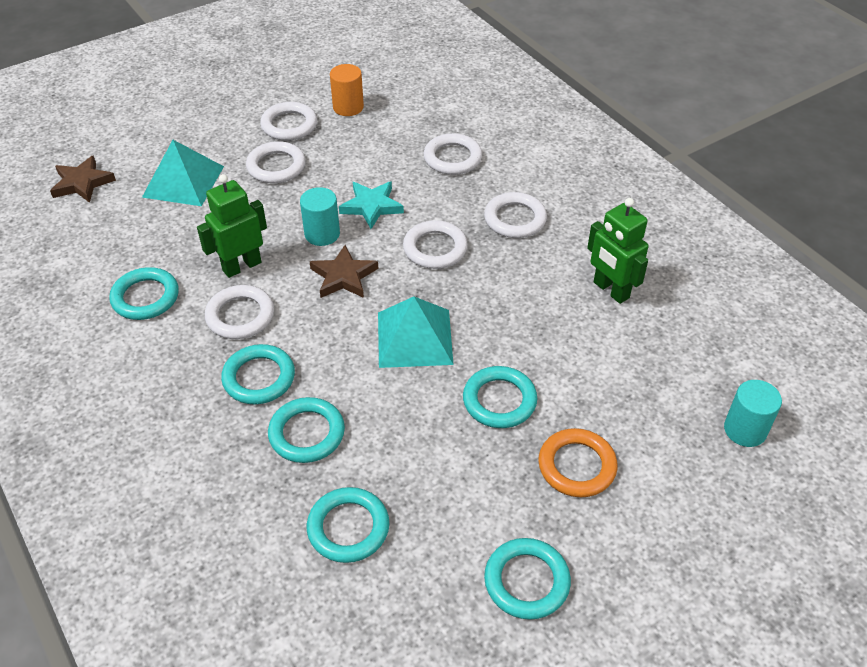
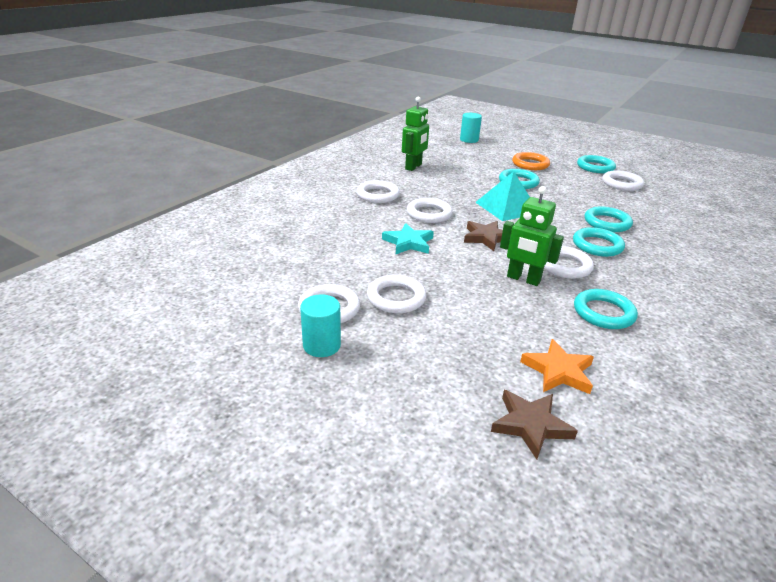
camera: 115 degrees left, 15 degrees down
turquoise pyramid [142,140,224,206] -> none
turquoise cylinder [300,187,340,246] -> turquoise cylinder moved to [300,294,341,357]
turquoise ring [307,487,389,563] -> none
orange cylinder [330,64,364,116] -> none
white ring [423,133,482,175] -> white ring moved to [602,170,644,191]
none -> orange star [520,339,594,394]

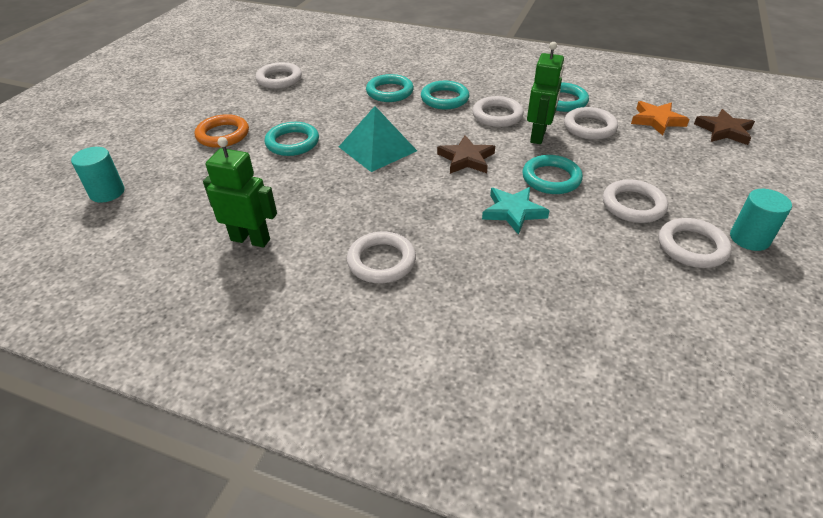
camera: 100 degrees left, 10 degrees up
white ring [407,198,453,223] -> white ring moved to [564,107,618,140]
turquoise ring [577,155,616,173] -> turquoise ring moved to [522,155,583,194]

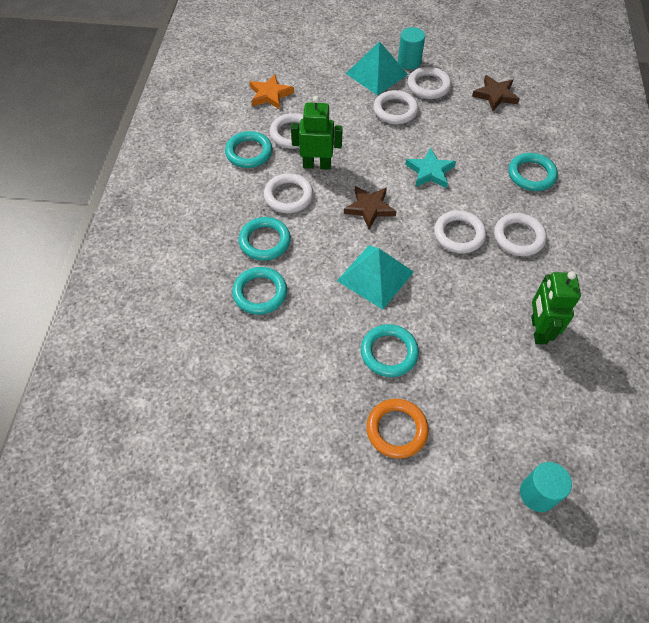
camera: 105 degrees left, 15 degrees up
white ring [255,62,302,89] -> white ring moved to [434,210,486,253]
turquoise ring [522,155,583,194] -> turquoise ring moved to [509,153,558,191]
brown star [694,109,755,145] -> brown star moved to [472,75,520,111]
none -> turquoise pyramid [345,41,408,95]

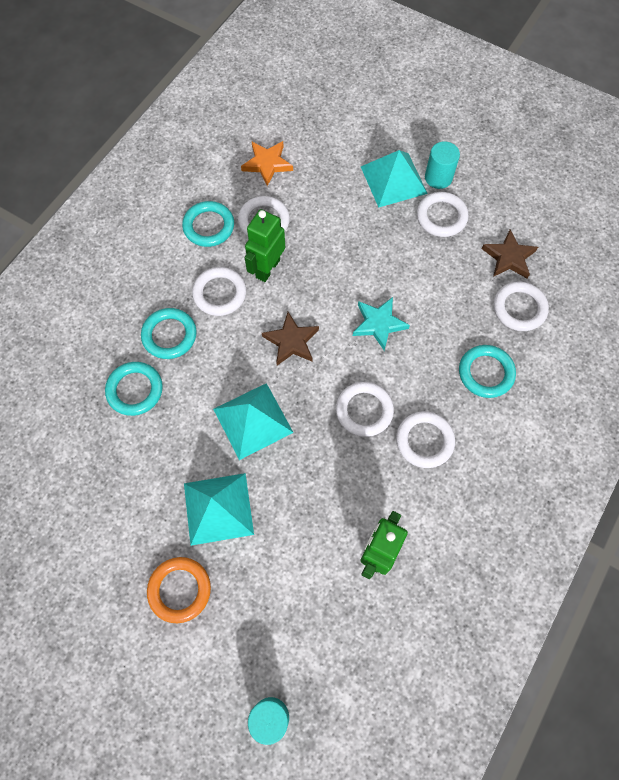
camera: 25 degrees right, 10 degrees up
green robot [291,96,343,170] -> green robot turned 90 degrees counterclockwise [245,209,285,282]
turquoise ring [361,324,419,377] -> turquoise pyramid [184,473,254,546]
white ring [373,90,419,124] -> white ring moved to [494,282,549,331]

